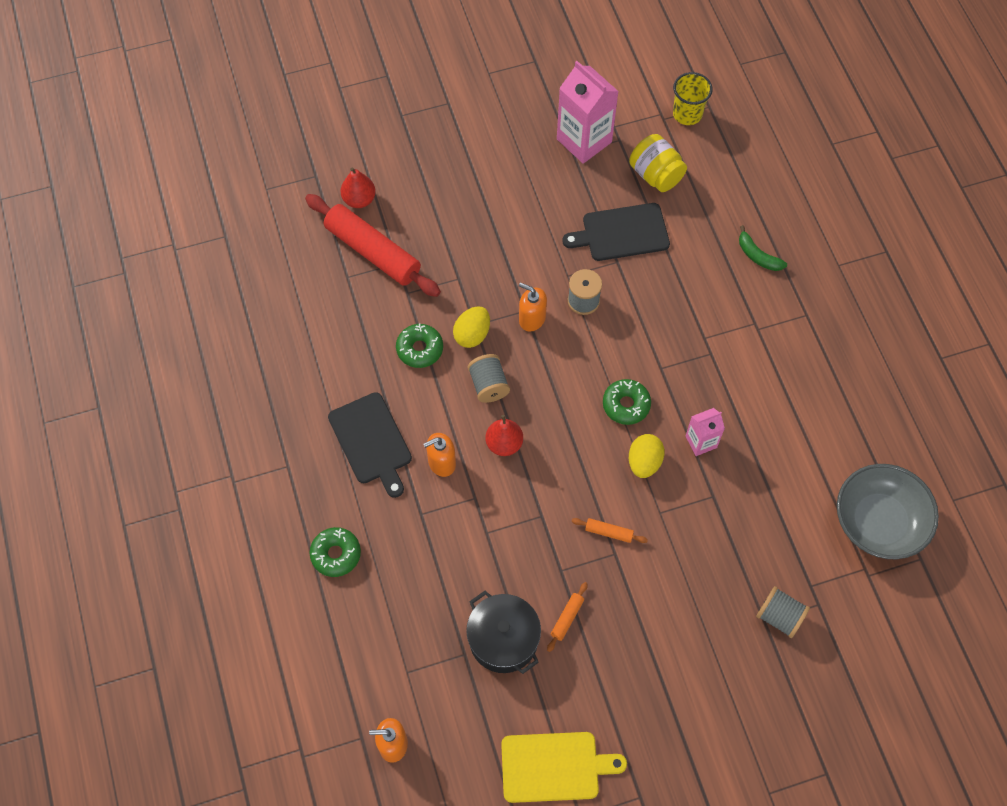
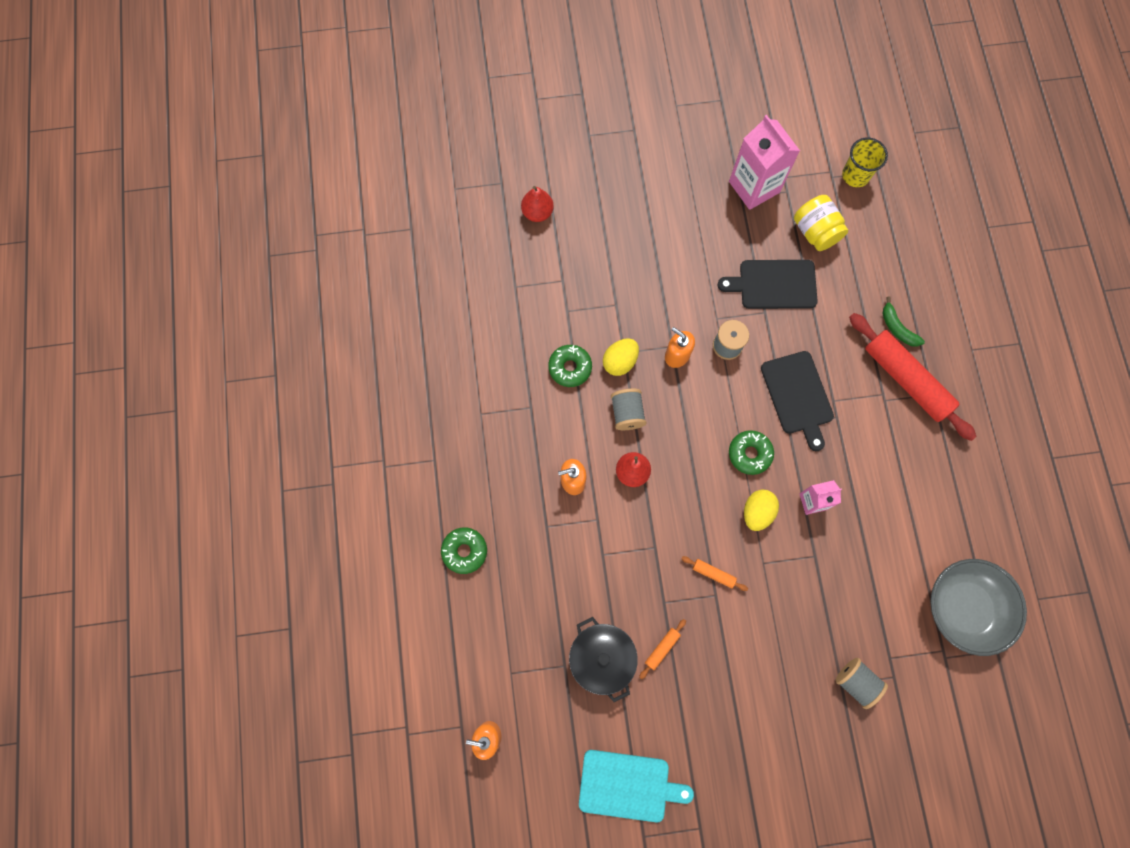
camera: 10 degrees right, 10 degrees up
red rolling pin [305,194,441,297] -> red rolling pin moved to [849,313,977,441]
black cutting board [328,392,412,498] -> black cutting board moved to [761,351,834,451]
yellow cutting board [501,732,627,803] -> turquoise cutting board [579,750,694,822]

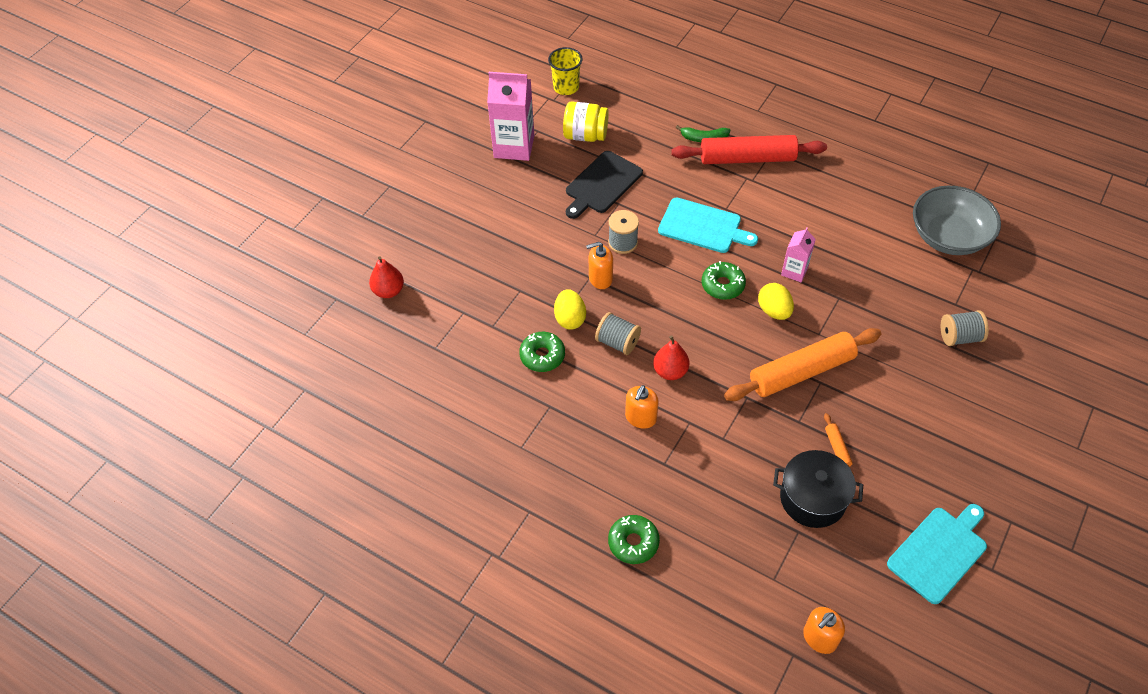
camera: 50 degrees left, 20 degrees down
orange rolling pin [681,556,748,591] -> orange rolling pin [724,328,881,401], size x2.47
black cutting board [761,351,834,451] -> turquoise cutting board [658,197,758,253]

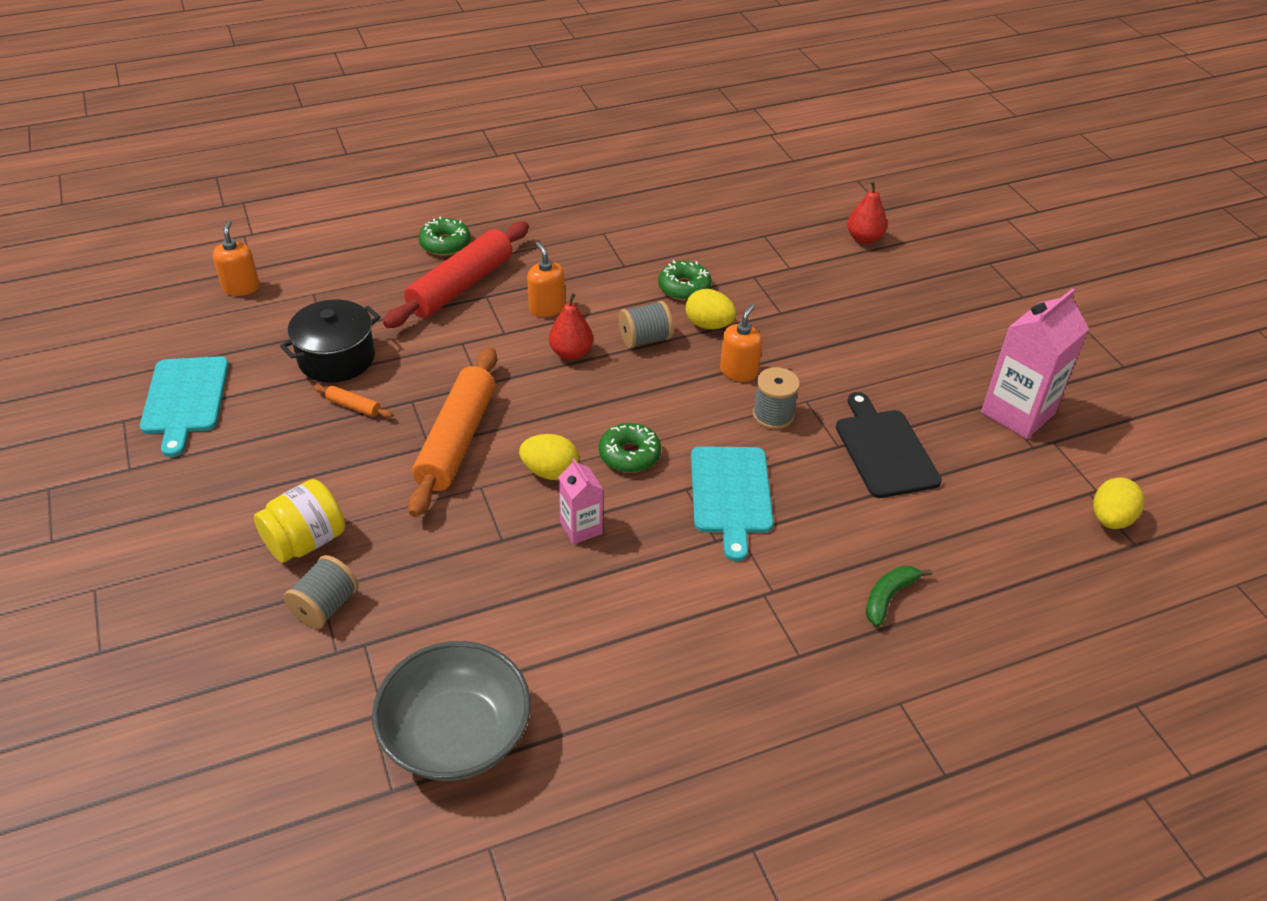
camera: 125 degrees right, 10 degrees down
yellow cup [548,47,582,95] -> yellow egg [1093,477,1144,529]
yellow jar [563,102,609,142] -> yellow jar moved to [254,479,345,563]
turquoise cutting board [658,197,758,253] -> turquoise cutting board turned 60 degrees counterclockwise [691,446,773,561]
red rolling pin [671,135,827,164] -> red rolling pin moved to [383,221,529,328]

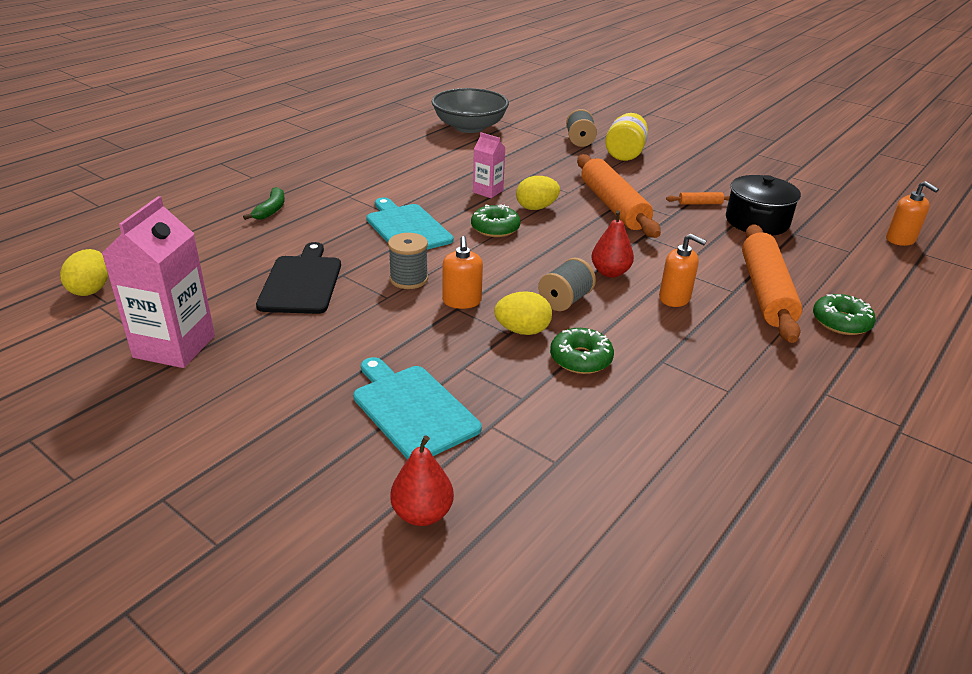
camera: 150 degrees right, 10 degrees down
turquoise cutting board [140,356,229,457] -> turquoise cutting board moved to [353,357,482,460]
red rolling pin [383,221,529,328] -> orange rolling pin [742,224,803,343]
black cutting board [836,392,942,498] -> black cutting board turned 135 degrees counterclockwise [256,242,341,314]

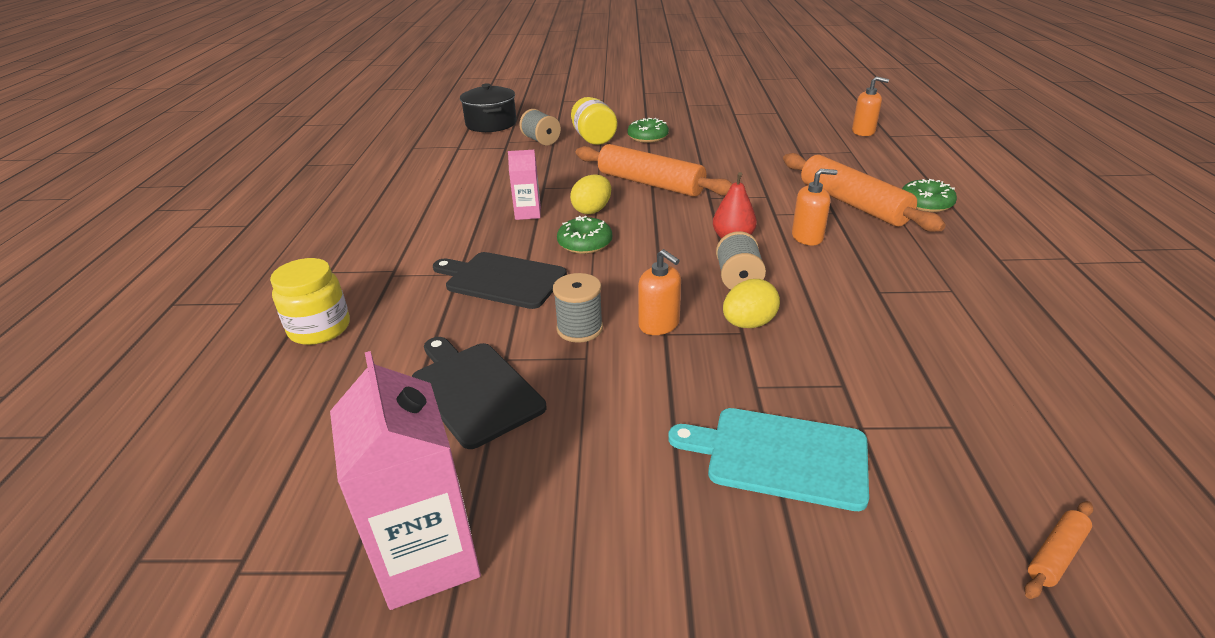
camera: 35 degrees left, 0 degrees up
yellow egg [60,249,108,296] -> none
green banana [243,187,285,220] -> yellow jar [270,258,350,345]
turquoise cutting board [366,197,453,250] -> black cutting board [433,252,567,309]
red pear [390,435,454,526] -> none
grey bowl [431,88,509,133] -> none
green donut [550,328,614,374] -> green donut moved to [627,118,669,143]
orange rolling pin [666,192,730,205] -> orange rolling pin moved to [1024,501,1094,599]
black pot [726,175,801,235] -> black pot moved to [460,83,517,132]

